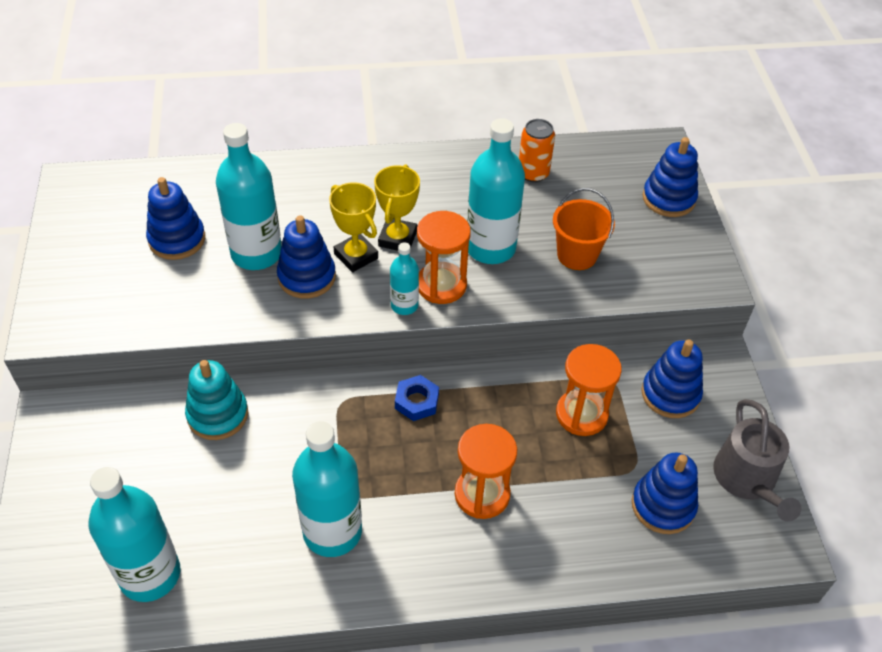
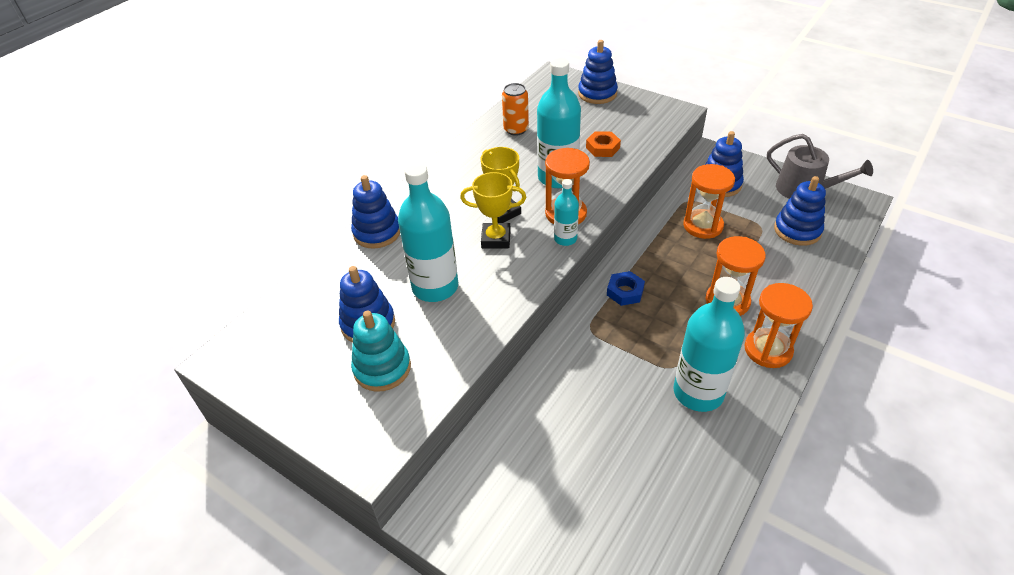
camera: 45 degrees left, 5 degrees down
turquoise bottle [88,467,180,602] -> none
turquoise stacking toy [185,360,248,440] -> turquoise stacking toy moved to [351,311,411,392]
blue stacking toy [277,215,336,299] -> blue stacking toy moved to [351,175,400,249]
orange bucket [553,188,615,270] -> orange nut [586,131,621,157]
none -> orange hourglass [745,283,813,368]

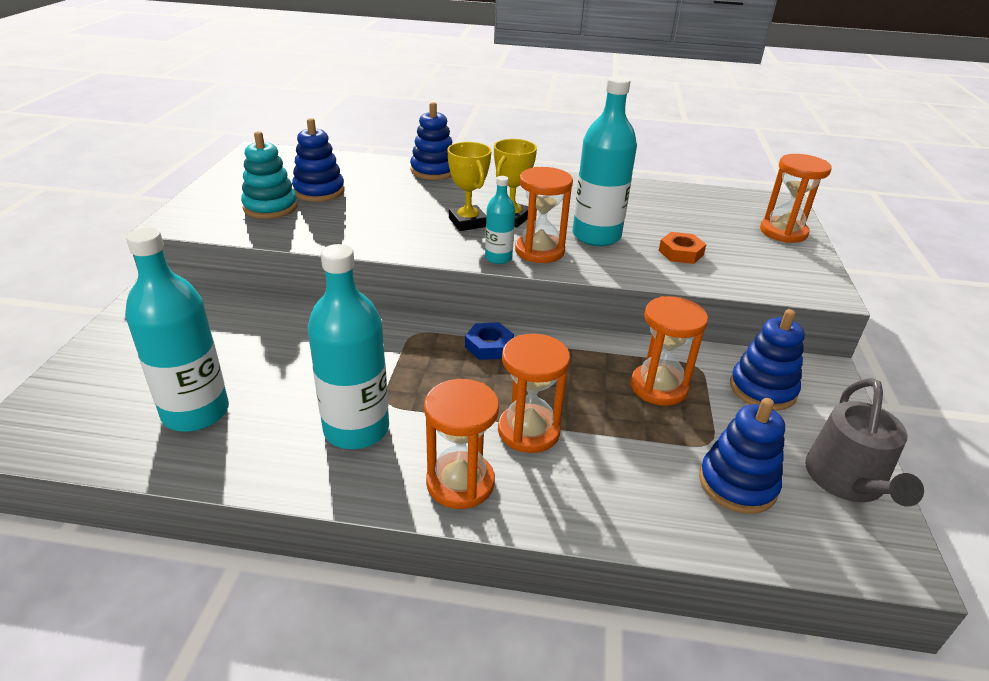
camera: 60 degrees right, 10 degrees down
turquoise bottle [398,163,458,302] -> turquoise bottle moved to [125,227,229,432]
orange can [502,83,529,136] -> none
blue stacking toy [578,40,618,104] -> orange hourglass [760,154,832,243]

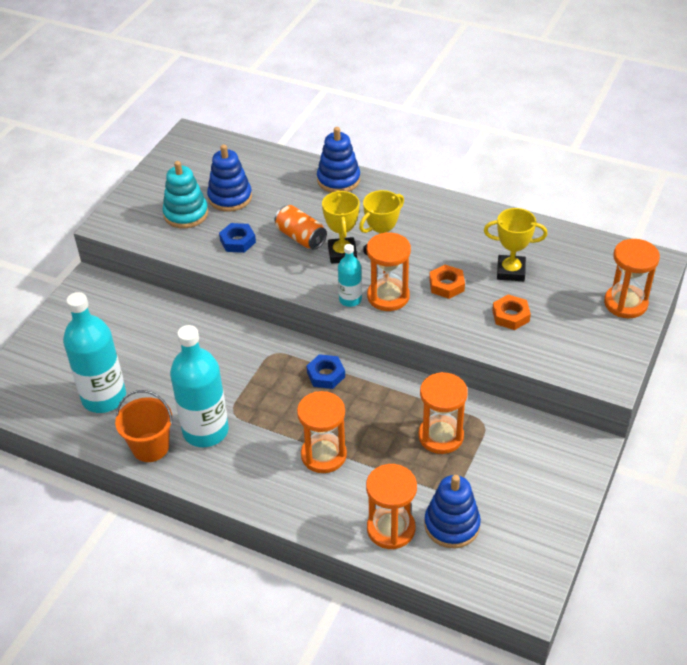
camera: 20 degrees right, 10 degrees up
orange hourglass [424,379,499,509] -> orange hourglass moved to [366,464,417,549]
turquoise bottle [573,76,637,246] -> orange nut [429,265,465,299]
blue stacking toy [730,309,805,411] -> none
grey watering can [805,378,924,507] -> none
none -> orange bucket [115,390,172,462]
none -> blue nut [219,223,256,253]
none -> orange can [275,205,327,250]
none -> yellow trophy [484,208,547,281]

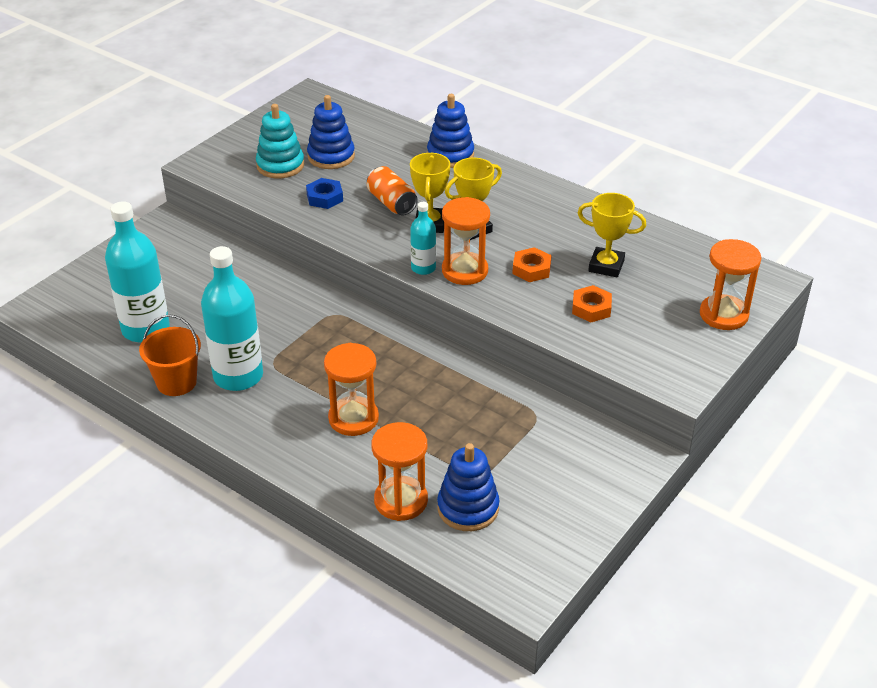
camera: 10 degrees right, 5 degrees down
blue nut [307,354,345,389] -> none
orange hourglass [418,372,468,454] -> none

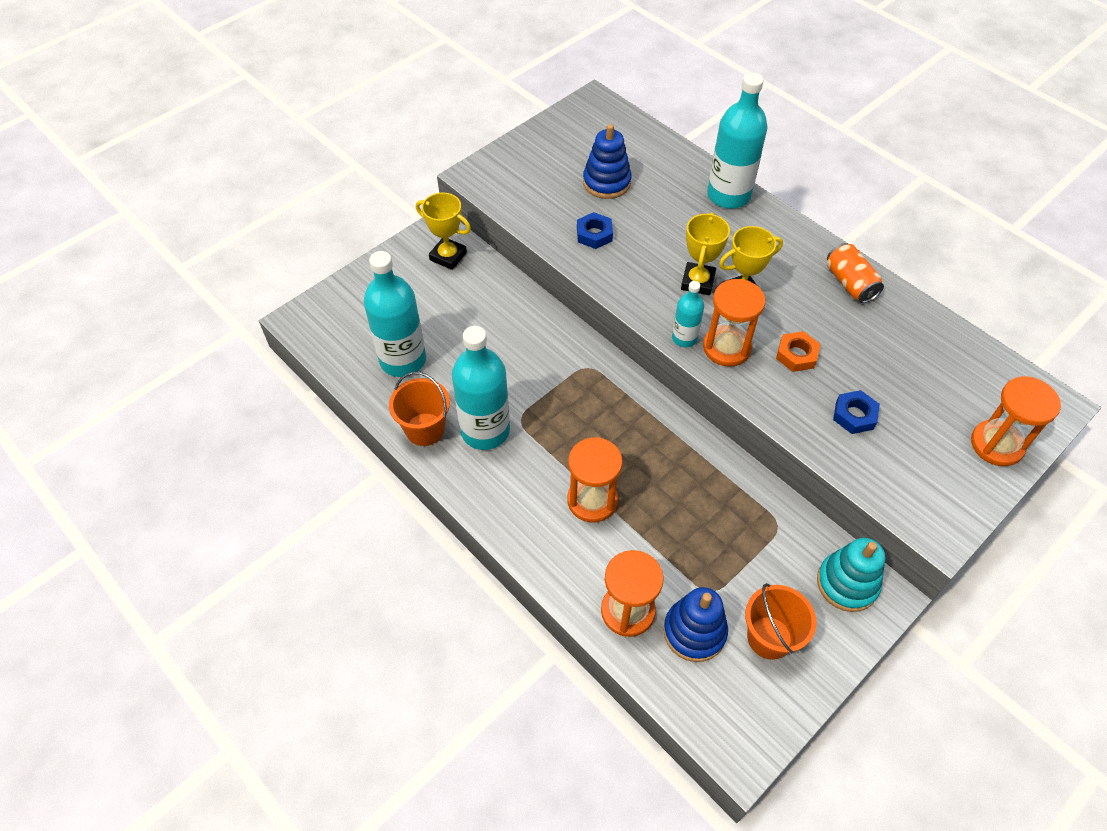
camera: 10 degrees right, 15 degrees up
turquoise stacking toy [256,104,304,178] -> turquoise stacking toy moved to [817,538,885,612]
orange can [367,166,418,216] -> orange can moved to [827,243,884,303]
blue stacking toy [427,94,474,168] -> turquoise bottle [707,73,768,209]
orange nut [572,285,612,322] -> blue nut [833,390,880,434]
yellow trophy [578,193,646,277] -> yellow trophy moved to [416,193,471,270]
none -> orange bucket [745,583,817,660]

